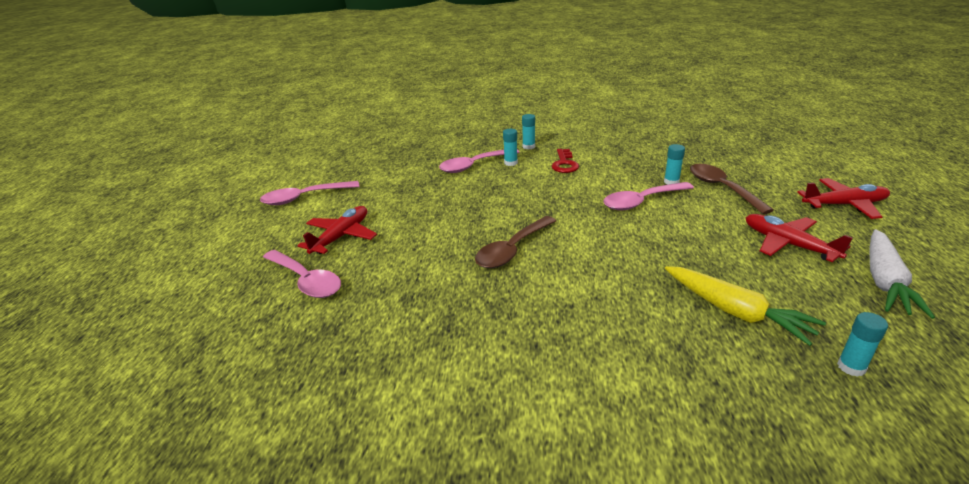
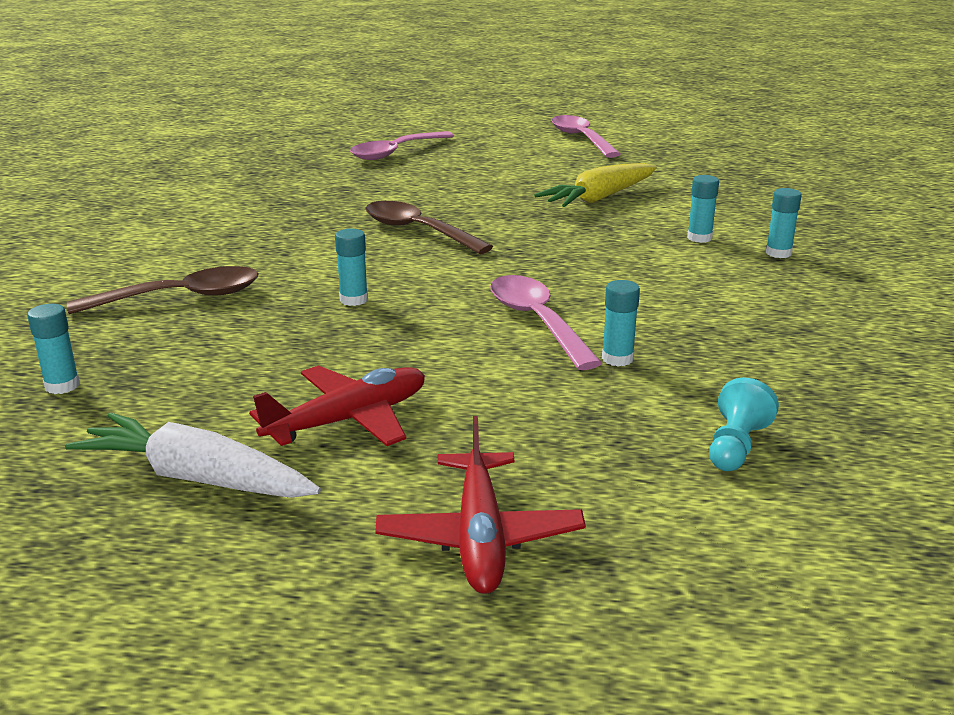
camera: 90 degrees right, 5 degrees down
red plane [297,206,377,254] -> none
pink spoon [439,149,520,173] -> none
red key [552,149,579,173] -> none
yellow carrot [665,266,826,346] -> yellow carrot moved to [534,163,657,207]
brown spoon [690,164,774,214] -> brown spoon moved to [67,266,259,314]
none -> turquoise glue stick [335,228,368,306]
none -> turquoise pawn [709,378,779,471]

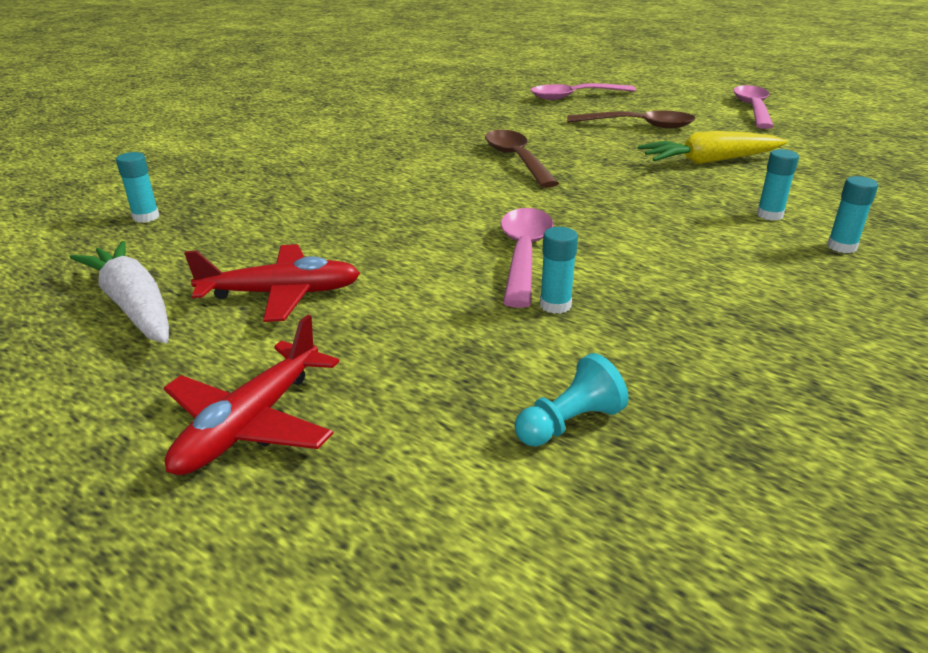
camera: 30 degrees right, 5 degrees up
brown spoon [67,266,259,314] -> brown spoon moved to [567,111,695,129]
turquoise glue stick [335,228,368,306] -> none

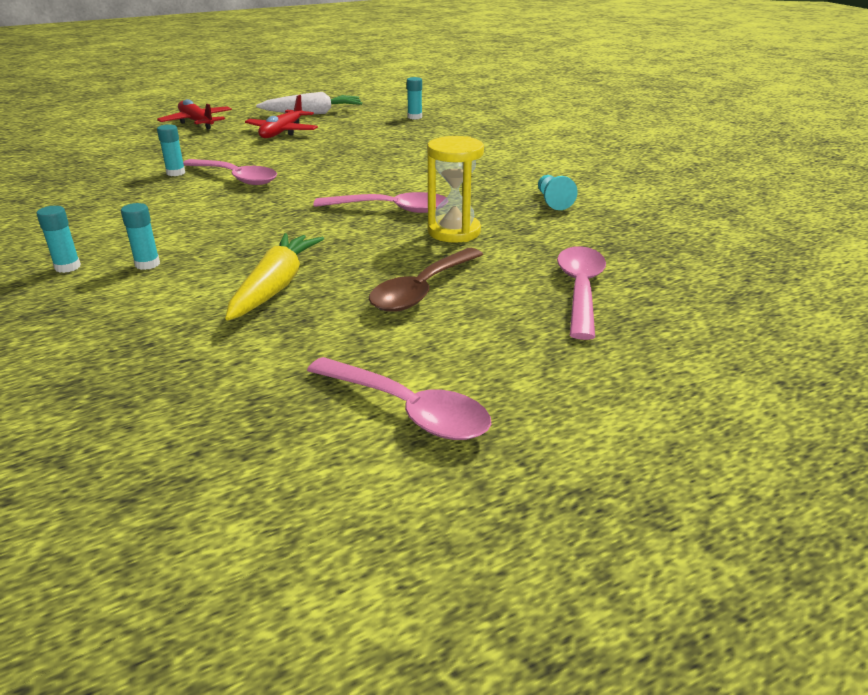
camera: 115 degrees right, 0 degrees up
brown spoon [485,130,559,188] -> pink spoon [313,192,446,213]
turquoise pawn [515,353,629,446] -> turquoise pawn moved to [538,175,578,210]
none -> yellow hourglass [427,136,484,243]

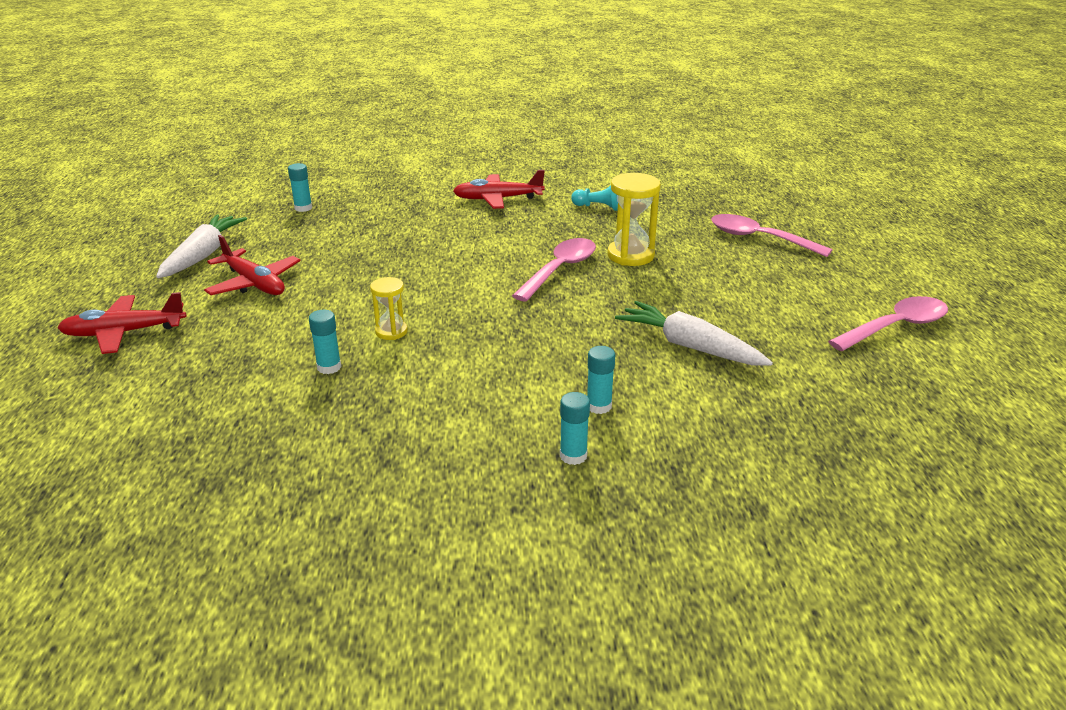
camera: 65 degrees left, 0 degrees up
pink spoon [183,159,277,185] -> yellow hourglass [370,277,408,340]
yellow carrot [225,233,324,321] -> white carrot [615,301,773,366]
brown spoon [369,248,483,312] -> none
none -> red plane [453,170,545,209]

